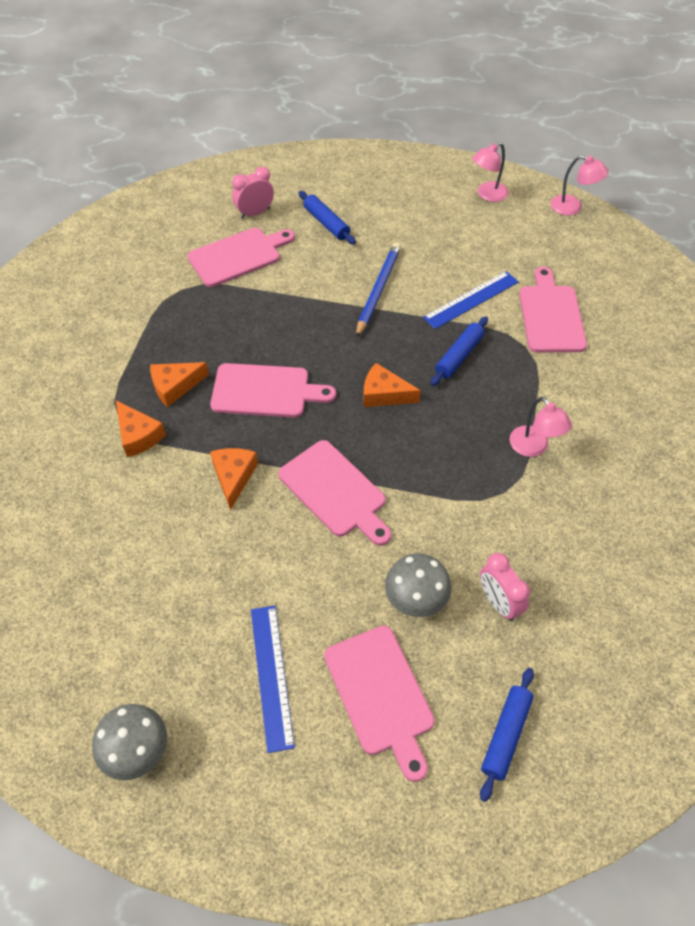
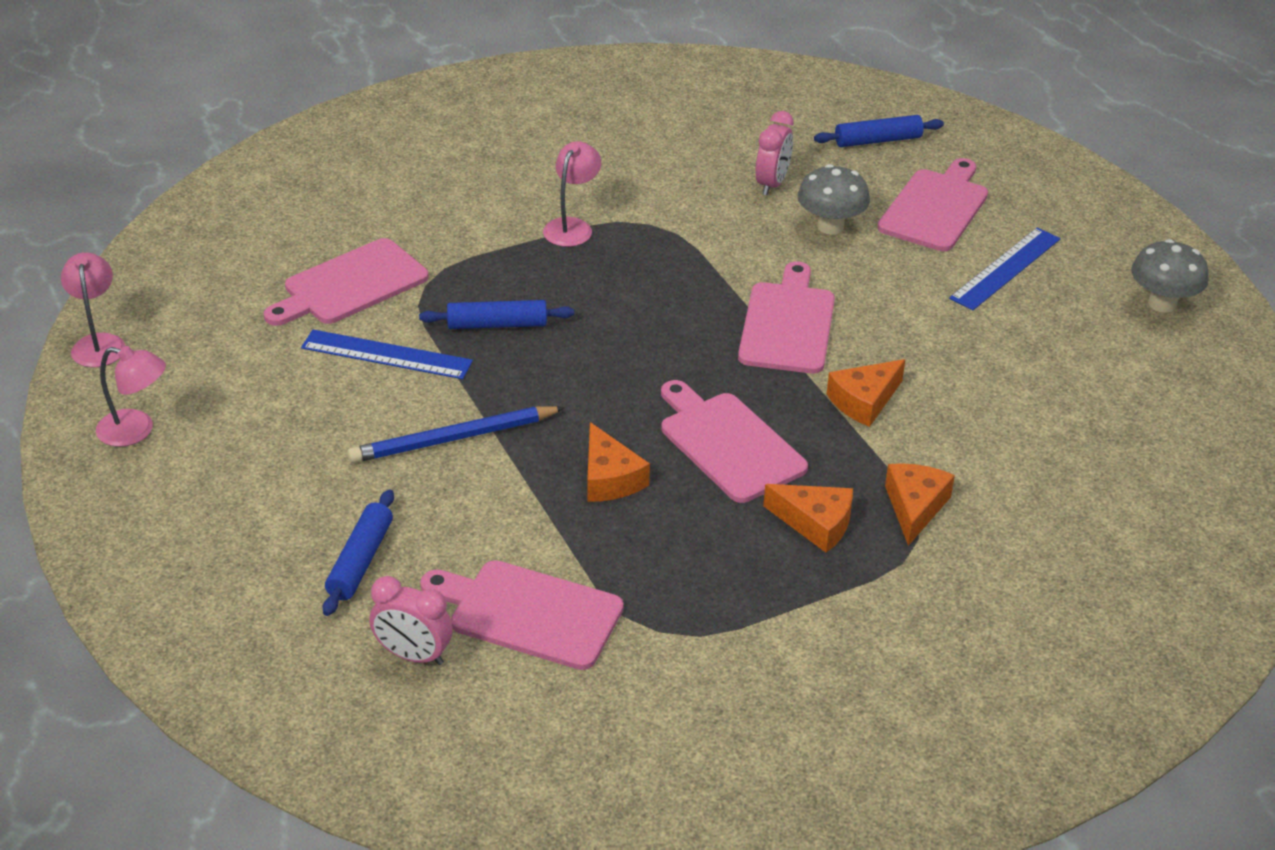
camera: 130 degrees left, 15 degrees down
orange cheese [363,363,421,407] -> orange cheese moved to [587,422,650,502]

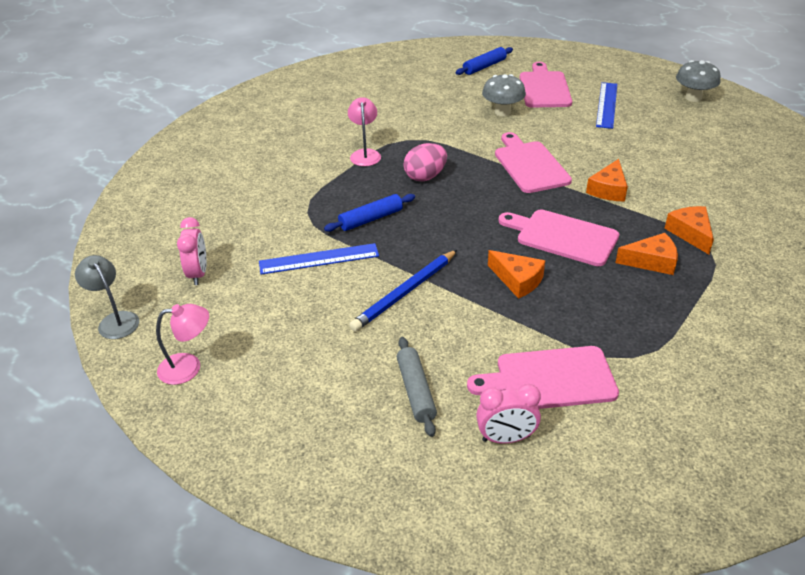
camera: 25 degrees left, 0 degrees up
pink lamp [61,252,125,367] -> grey lamp [75,255,139,339]
pink cutting board [264,238,429,326] -> none
blue rolling pin [323,489,394,616] -> grey rolling pin [397,337,437,437]
pink clock [755,111,794,195] -> pink clock moved to [177,217,206,285]
none -> pink egg [403,143,447,181]

